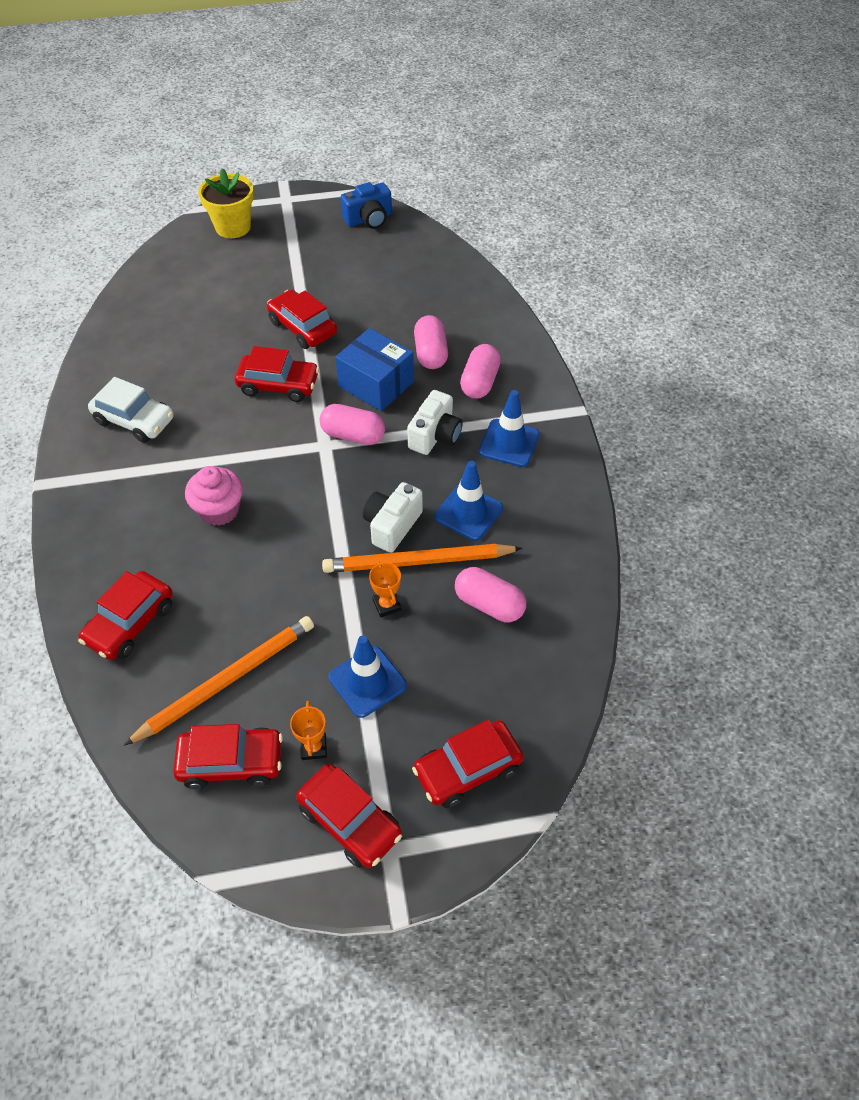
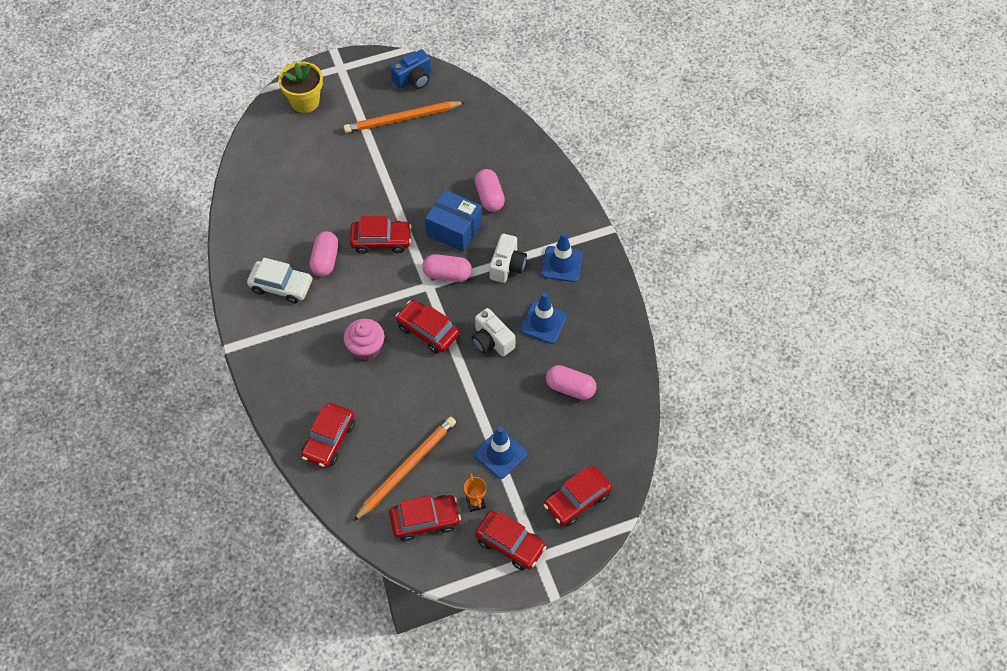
camera: 10 degrees left, 5 degrees up
red car [267,289,337,349] -> red car moved to [396,300,459,354]
orange pencil [322,544,523,573] -> orange pencil moved to [343,101,465,133]
white camera [363,482,423,553] -> white camera turned 60 degrees counterclockwise [471,308,515,356]
orange trophy [369,561,402,617] -> none
pink capsule [460,344,501,399] -> pink capsule moved to [310,231,339,277]

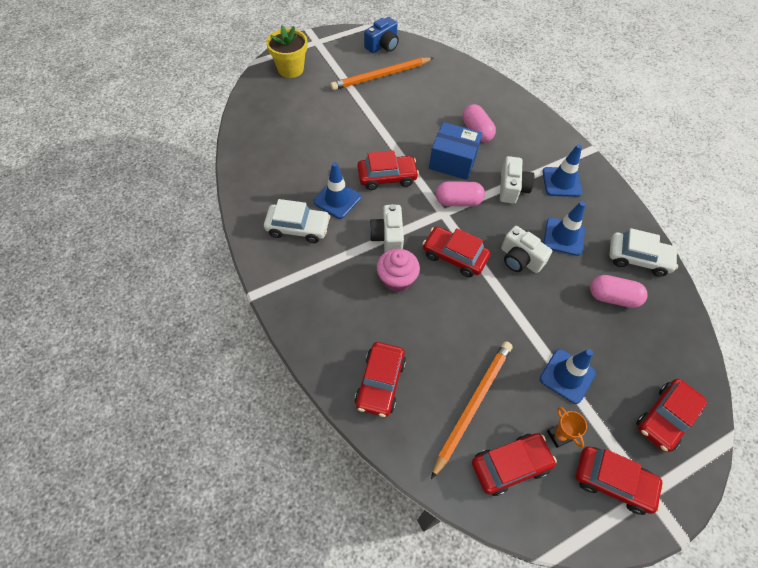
camera: 10 degrees left, 0 degrees up
pink capsule [310,231,339,277] -> blue traffic cone [313,162,361,219]
none -> white camera [369,204,404,252]
none -> white car [609,228,678,277]

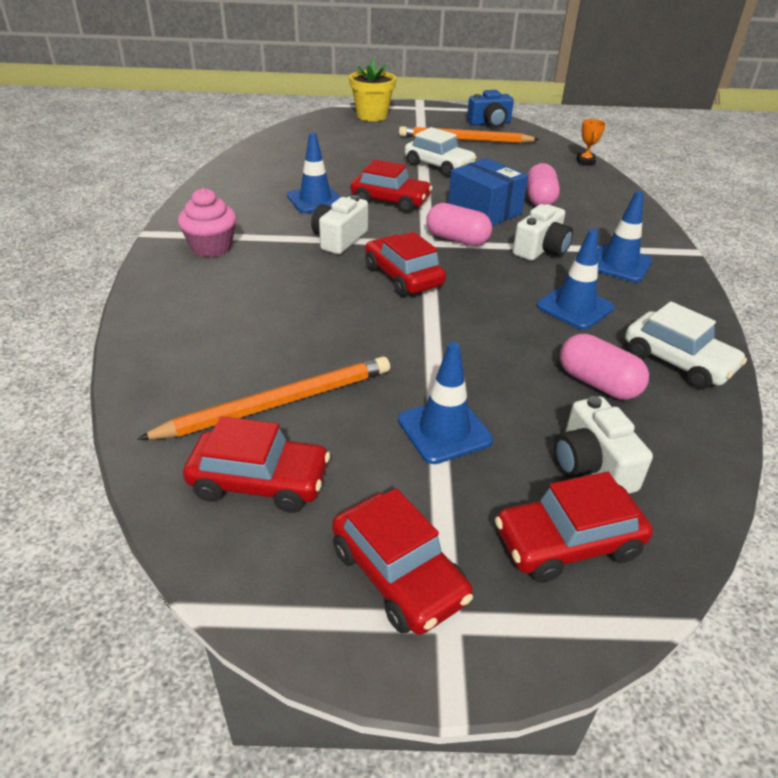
camera: 30 degrees right, 20 degrees down
white car [264,199,330,243] -> white car moved to [405,127,477,177]
red car [355,342,406,417] -> none
pink cupcake [377,249,420,292] -> pink cupcake moved to [178,188,237,257]
white camera [501,226,552,273] -> white camera moved to [554,396,653,494]
orange trophy [547,407,587,448] -> orange trophy moved to [577,119,606,165]

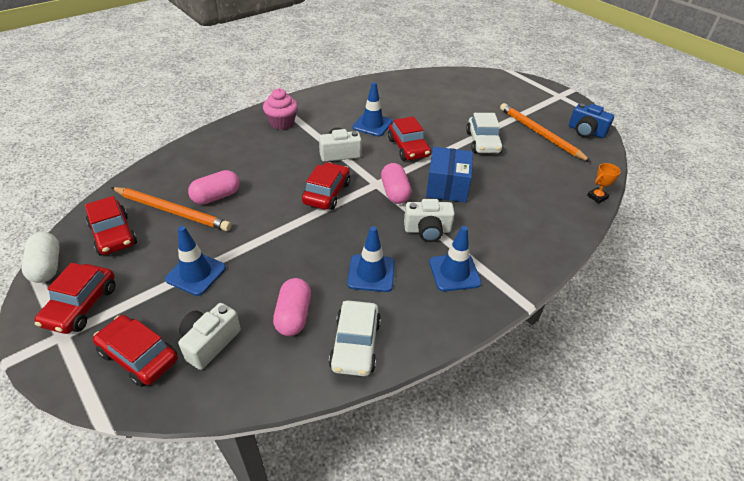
camera: 50 degrees right, 5 degrees up
yellow flower pot [349,59,396,121] -> none
pink capsule [527,163,560,206] -> pink capsule moved to [188,170,240,205]
none -> white capsule [22,232,60,283]

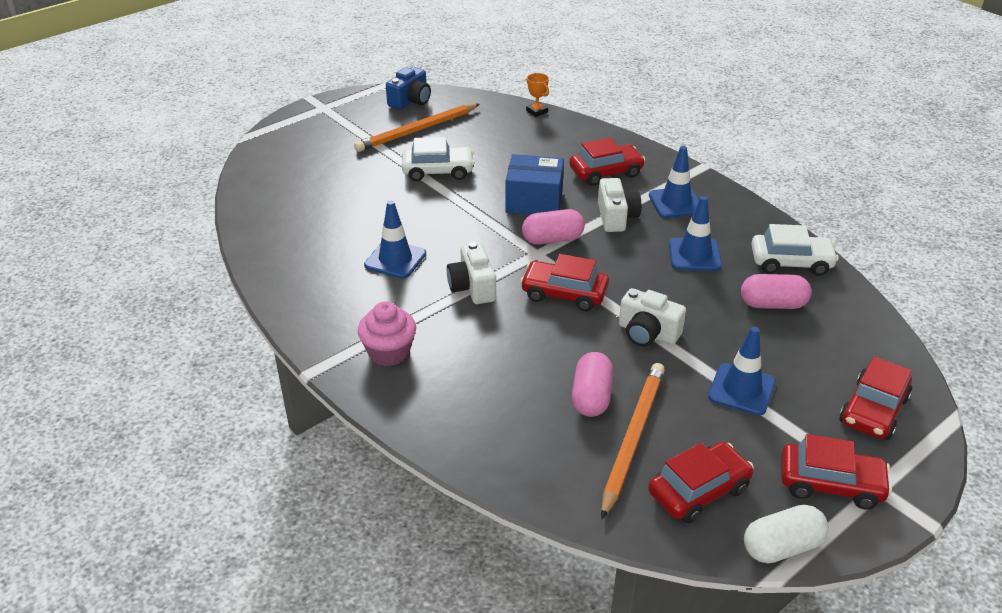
camera: 90 degrees left, 5 degrees down
white camera [178,303,241,370] -> white camera moved to [619,288,686,347]
pink capsule [188,170,240,205] -> pink capsule turned 45 degrees clockwise [572,352,613,417]
red car [388,117,431,161] -> red car moved to [569,138,645,186]

